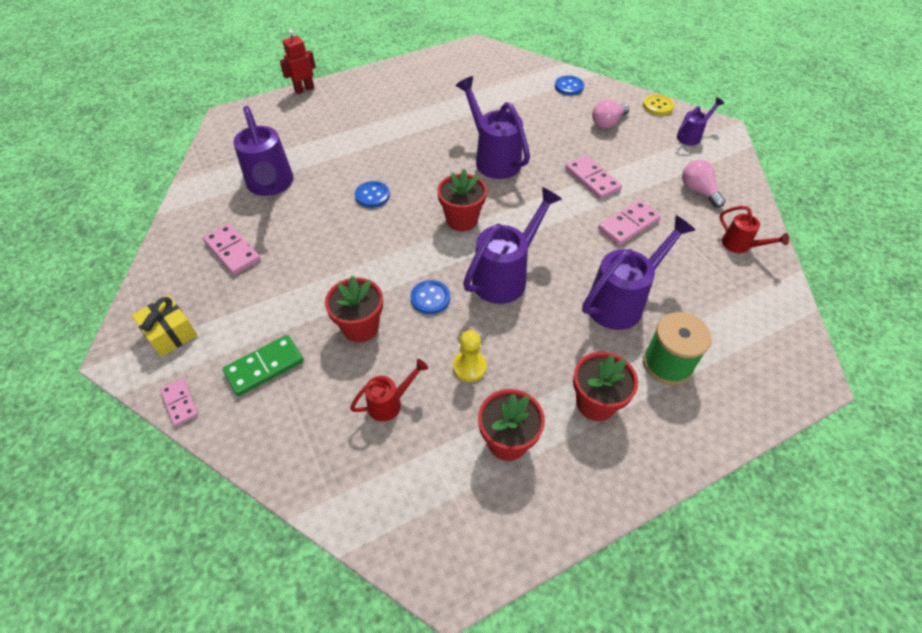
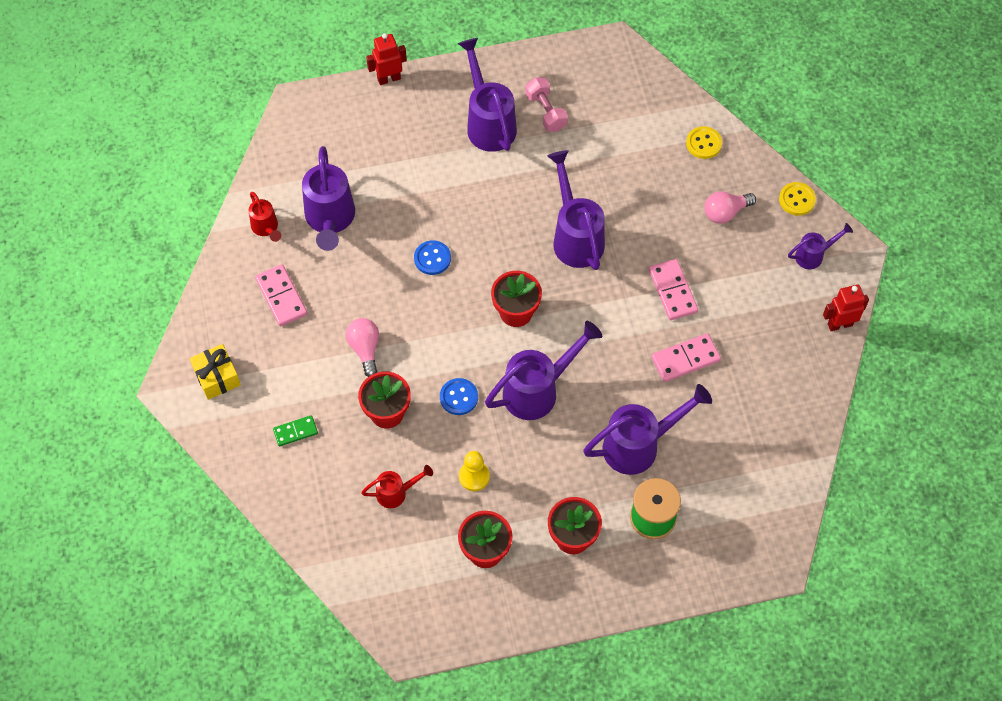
camera: 15 degrees right, 10 degrees up
pink domino [160,378,198,426] -> none
green domino [223,335,304,396] -> green domino [273,415,318,446], size x0.64
blue button [555,75,584,95] -> yellow button [686,126,722,159]
pink light bulb [682,160,725,208] -> pink light bulb moved to [346,318,379,377]
red watering can [719,206,789,253] -> red watering can moved to [249,192,281,242]
none -> purple watering can [458,38,517,152]
none -> pink dumbbell [525,77,568,132]
none -> red robot [823,285,869,331]

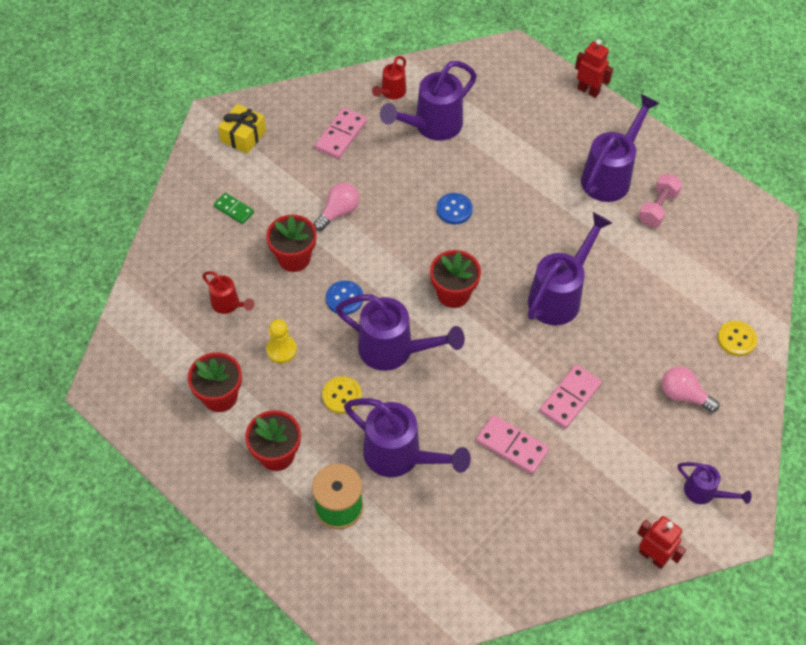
camera: 55 degrees right, 5 degrees down
yellow button [779,182,816,216] -> yellow button moved to [322,376,362,414]

